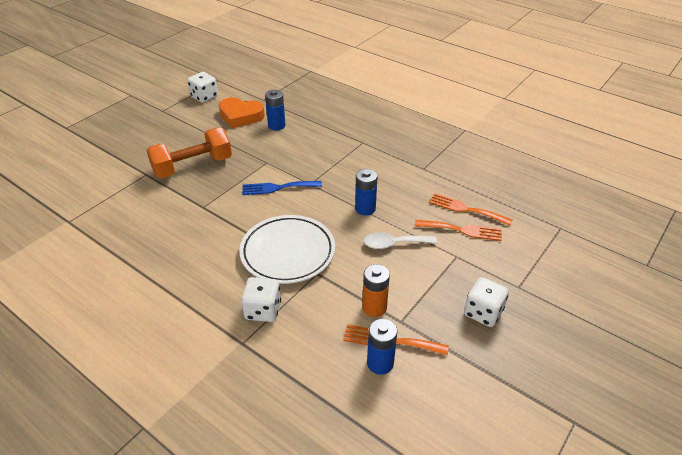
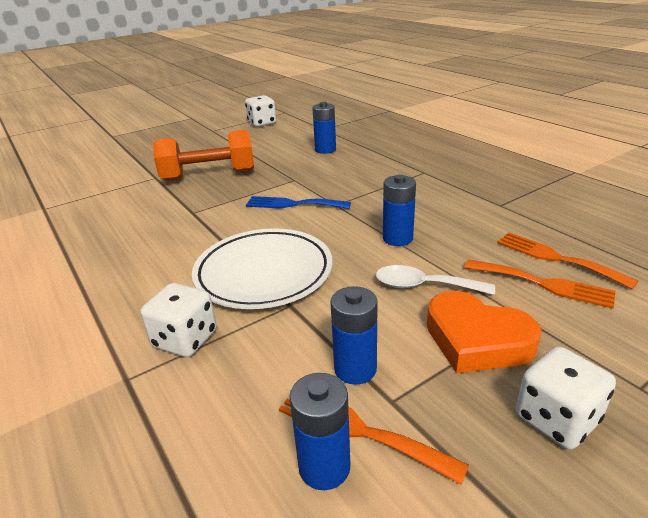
camera: 20 degrees right, 10 degrees down
orange heart [219,97,265,128] -> orange heart moved to [427,291,541,373]
orange battery [362,264,390,317] -> blue battery [330,286,378,385]

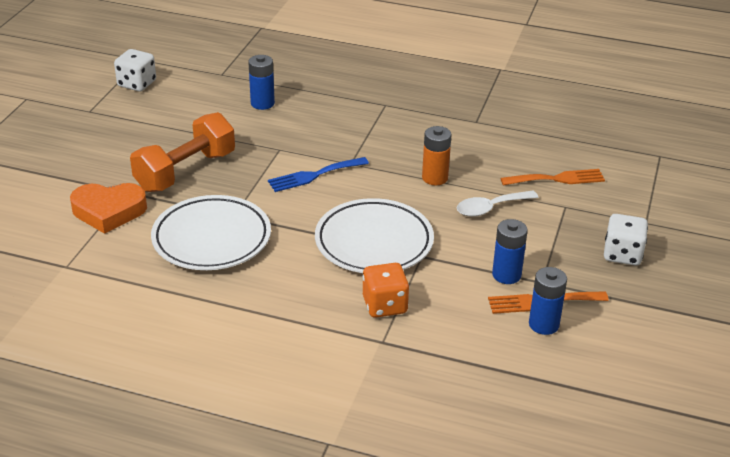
camera: 40 degrees left, 5 degrees up
white dice [140,283,217,357] -> orange dice [363,263,409,318]
blue battery [383,175,416,246] -> orange battery [422,126,452,185]
orange heart [427,291,541,373] -> orange heart moved to [70,183,147,234]
orange fork [497,232,638,289] -> none
none -> white plate [151,195,271,270]

